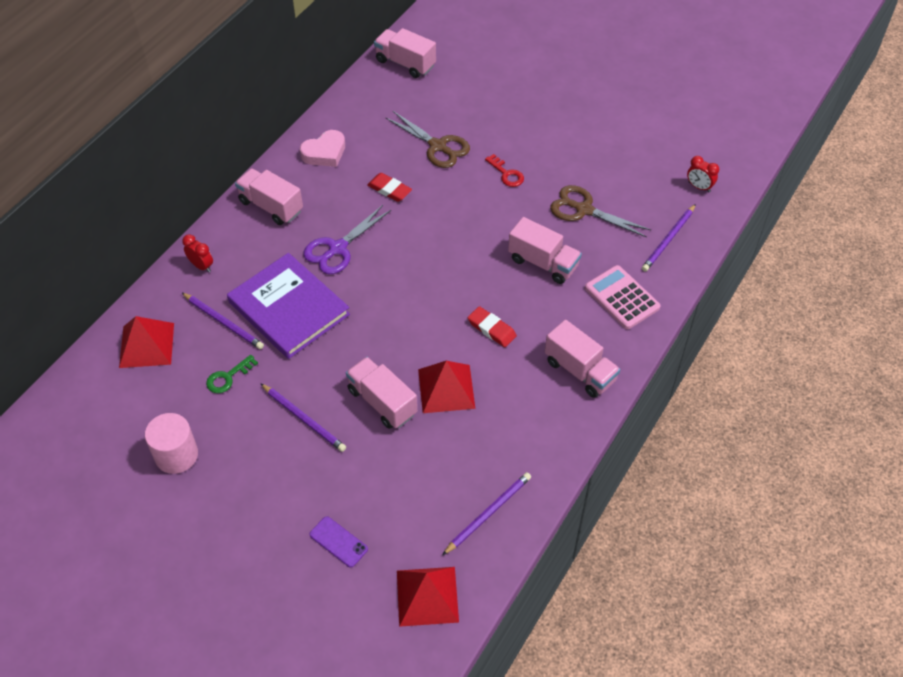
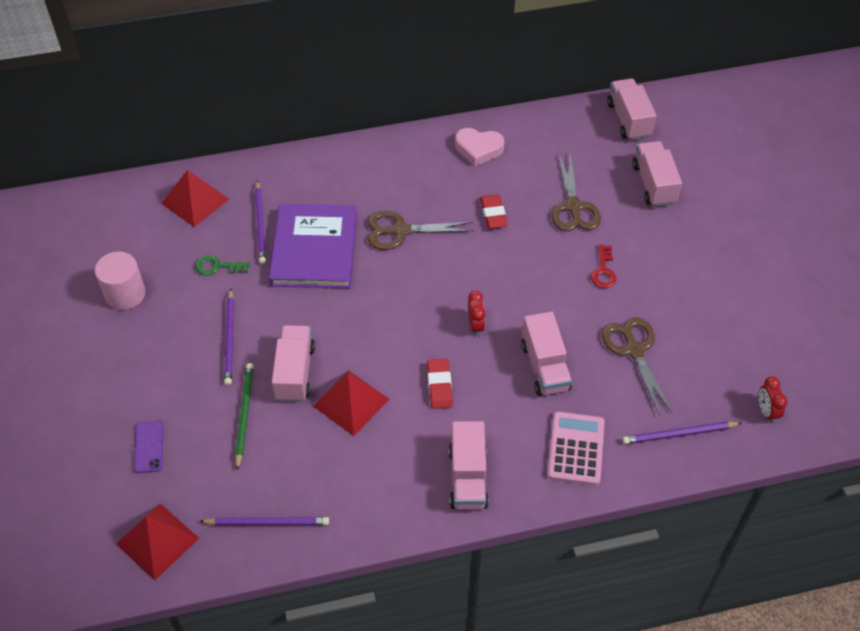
camera: 45 degrees right, 0 degrees up
red clock [182,234,213,272] -> red clock moved to [468,291,486,336]
pink truck [235,168,303,225] -> pink truck moved to [632,141,682,207]
purple scissors [304,205,391,274] -> brown scissors [367,211,474,250]
none -> green pencil [235,363,254,470]

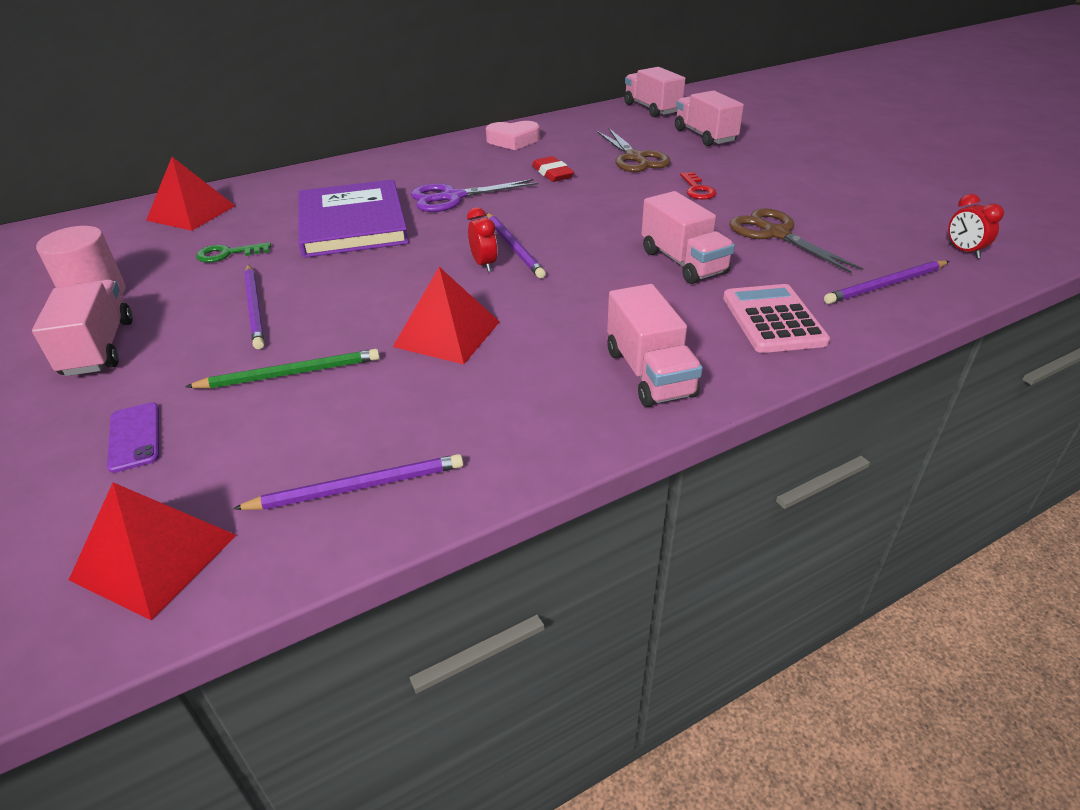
camera: 15 degrees left, 15 degrees down
green pencil [235,363,254,470] -> green pencil turned 90 degrees clockwise [185,349,380,388]
purple pencil [255,180,266,264] -> purple pencil moved to [487,213,546,278]
pink truck [271,325,315,402] -> pink truck moved to [32,279,133,376]
brown scissors [367,211,474,250] -> purple scissors [411,179,538,212]
red eraser [427,359,453,409] -> none
red clock [468,291,486,336] -> red clock moved to [467,207,498,272]

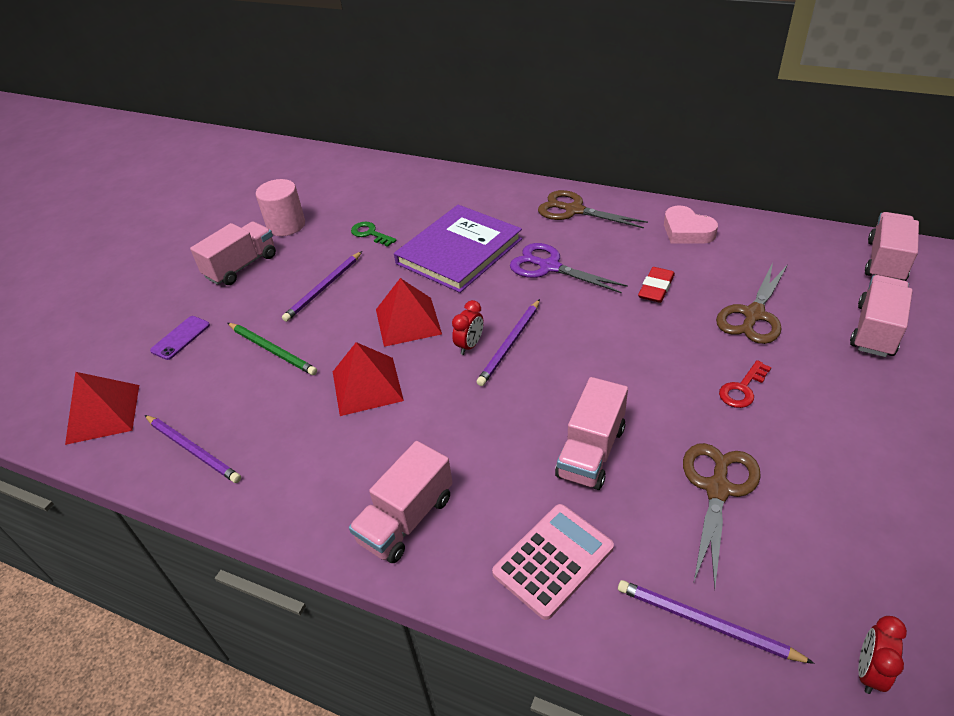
camera: 55 degrees right, 5 degrees up
red pyramid [146,157,235,231] -> red pyramid moved to [376,278,442,347]
none -> brown scissors [538,190,648,228]

